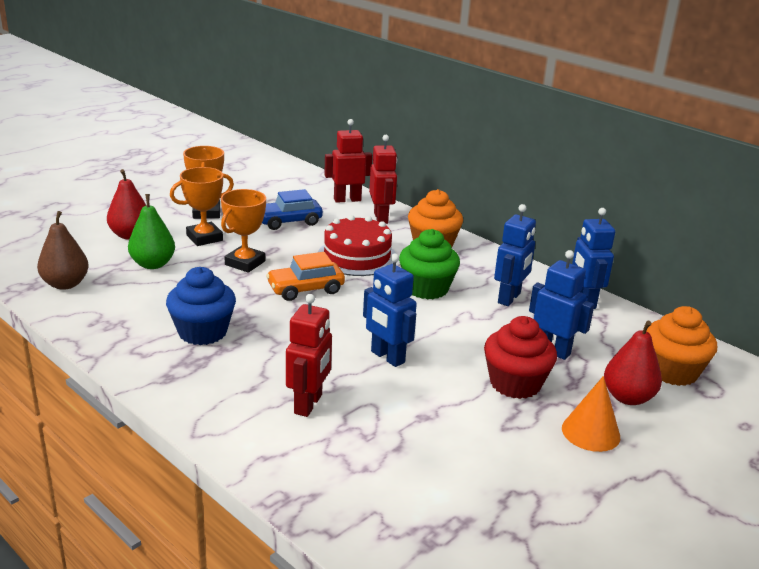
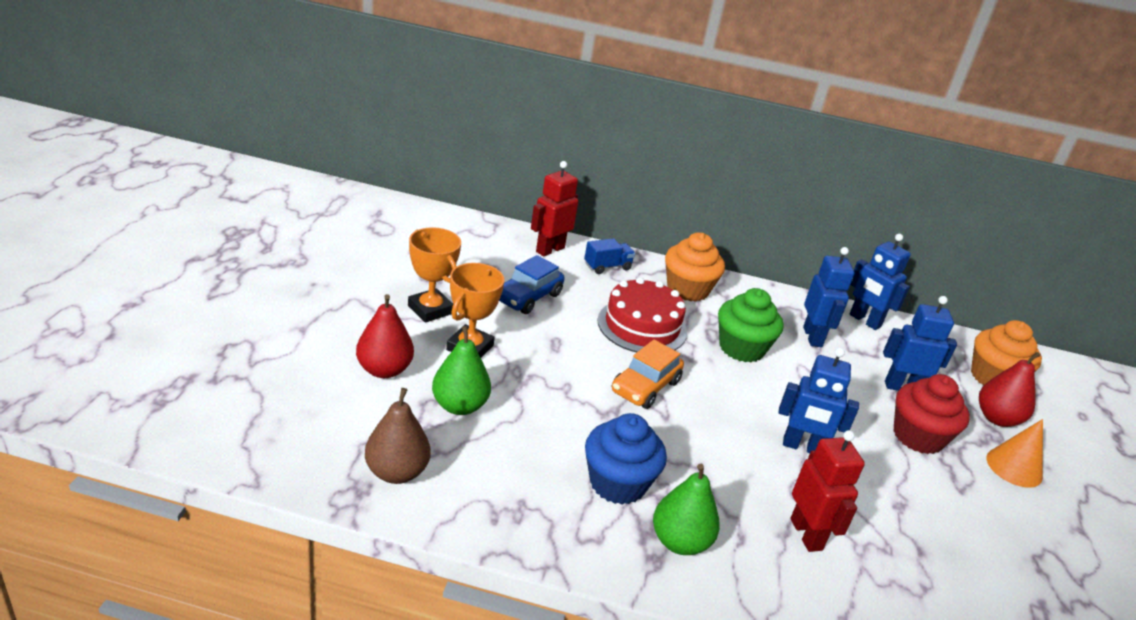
camera: 35 degrees left, 5 degrees up
orange trophy [221,189,266,273] -> none
red robot [369,135,397,224] -> blue truck [584,238,635,274]
none -> green pear [653,464,720,555]

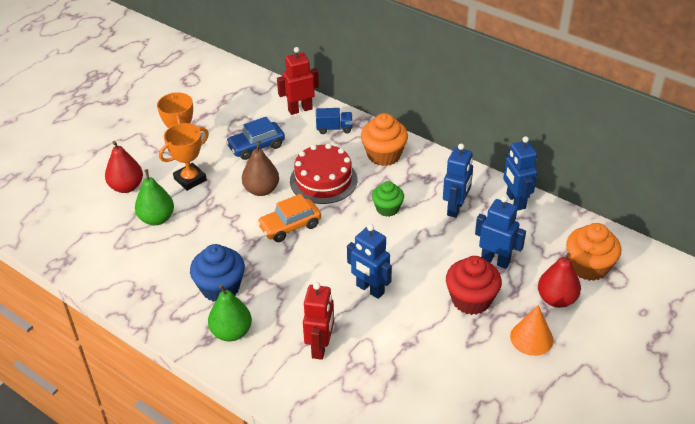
camera: 30 degrees right, 10 degrees up
brown pear [365,388,430,484] -> brown pear moved to [242,141,279,196]
green cupcake [718,288,783,362] -> green cupcake [372,181,404,217], size x0.65

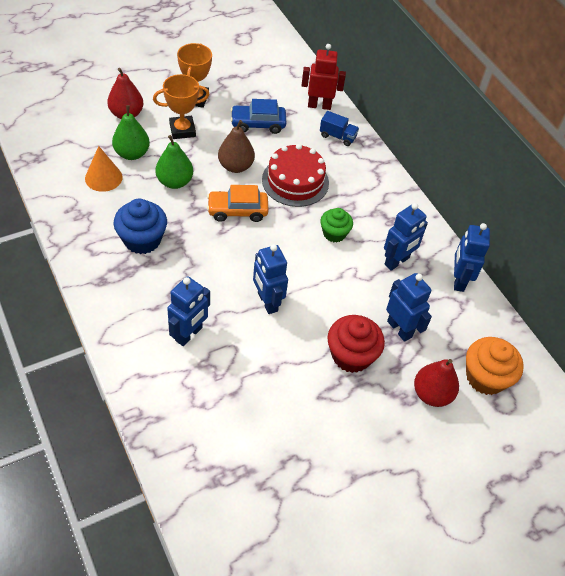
camera: 20 degrees right, 10 degrees up
green pear [208,285,252,341] -> green pear moved to [155,135,193,189]
red robot [303,282,334,360] -> blue robot [167,276,210,346]
orange cupcake [361,113,408,166] -> none
orange cone [510,305,554,356] -> orange cone moved to [85,146,122,192]

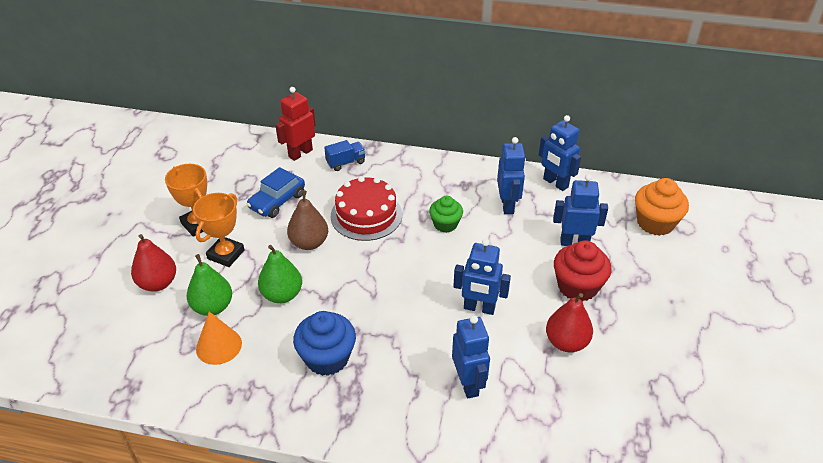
camera: 45 degrees left, 10 degrees down
orange car [207,185,269,222] -> none
red pear [414,359,459,407] -> red pear moved to [546,293,593,352]

